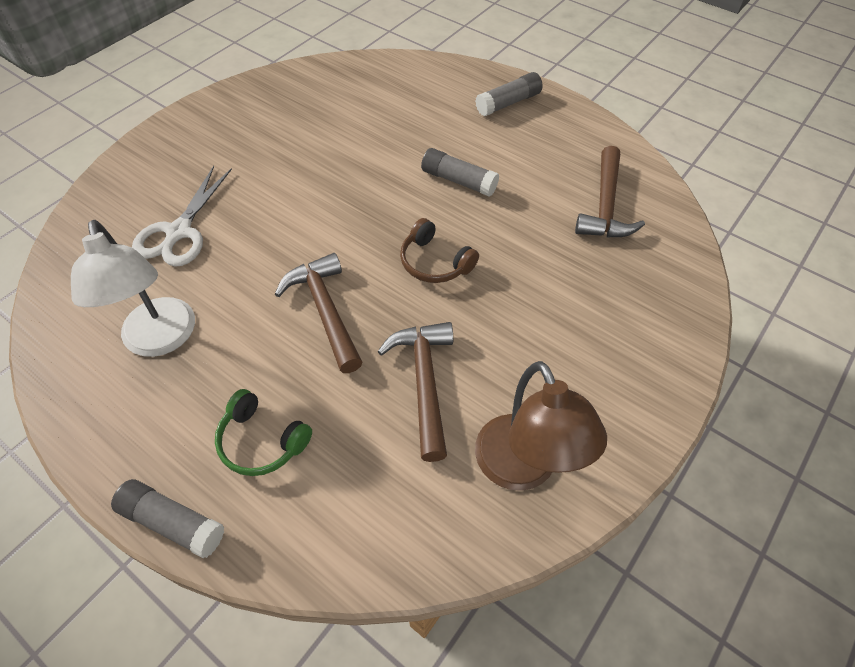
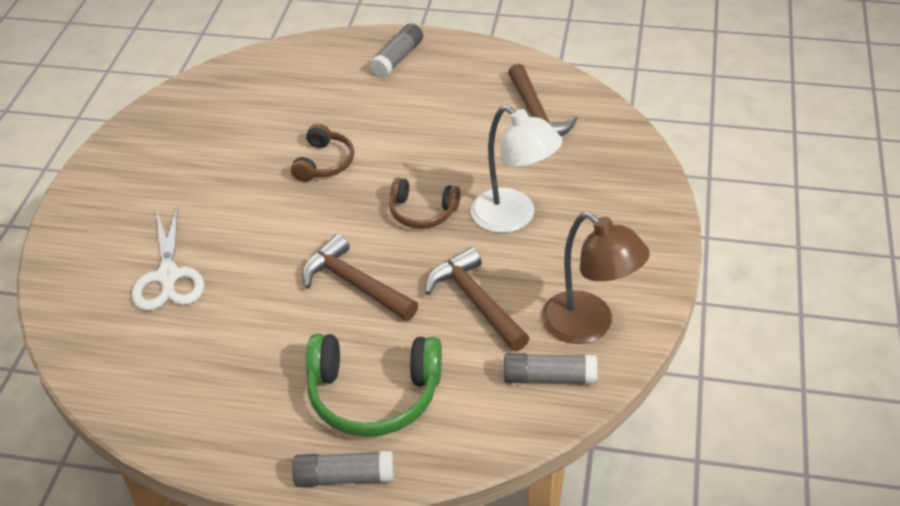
camera: 25 degrees left, 10 degrees down
white lamp [71,220,195,357] -> white lamp moved to [470,105,563,233]
green headphones [215,389,312,476] -> green headphones [306,334,442,437], size x1.68
grey glue stick [421,148,499,197] -> grey glue stick moved to [504,353,597,384]
none -> brown headphones [291,124,354,182]

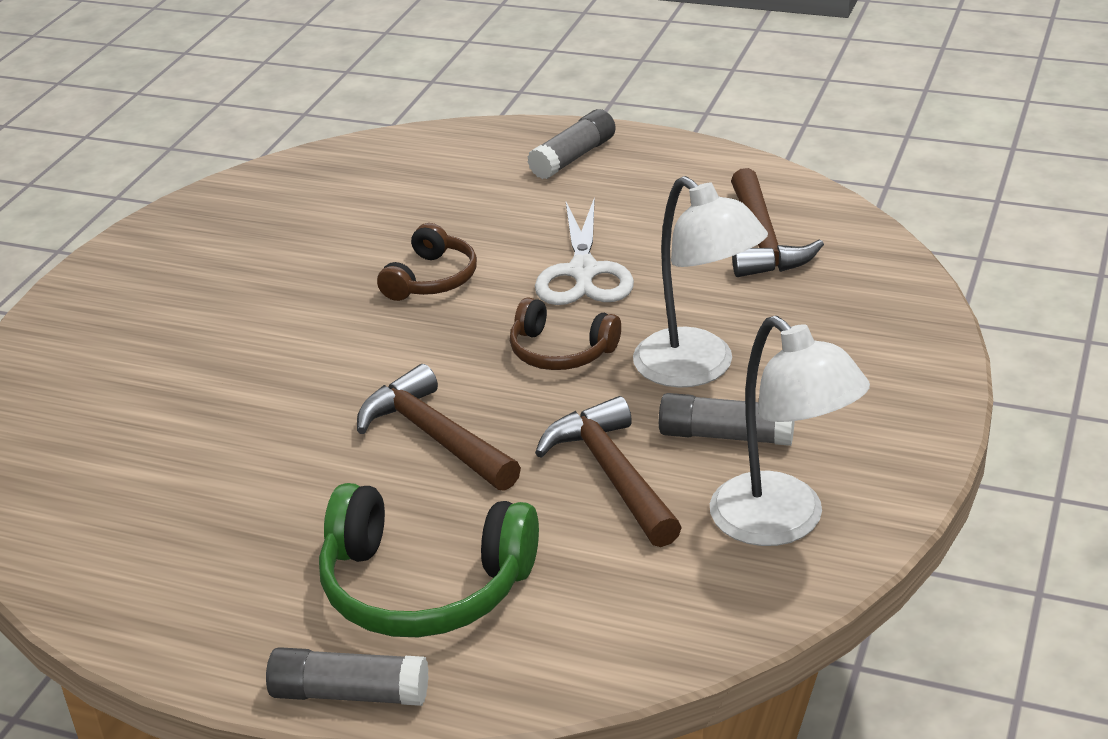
camera: 10 degrees right, 10 degrees down
white scissors [132,206,204,311] -> white scissors moved to [535,197,634,305]
grey glue stick [504,353,597,384] -> grey glue stick moved to [659,393,794,446]
brown lamp [542,212,650,344] -> white lamp [710,316,870,546]

